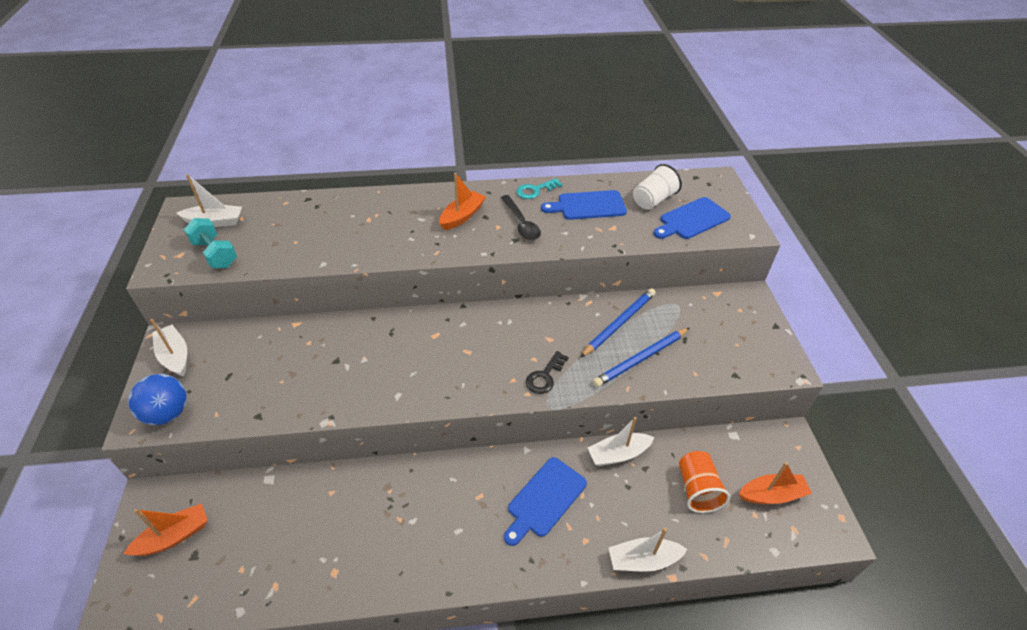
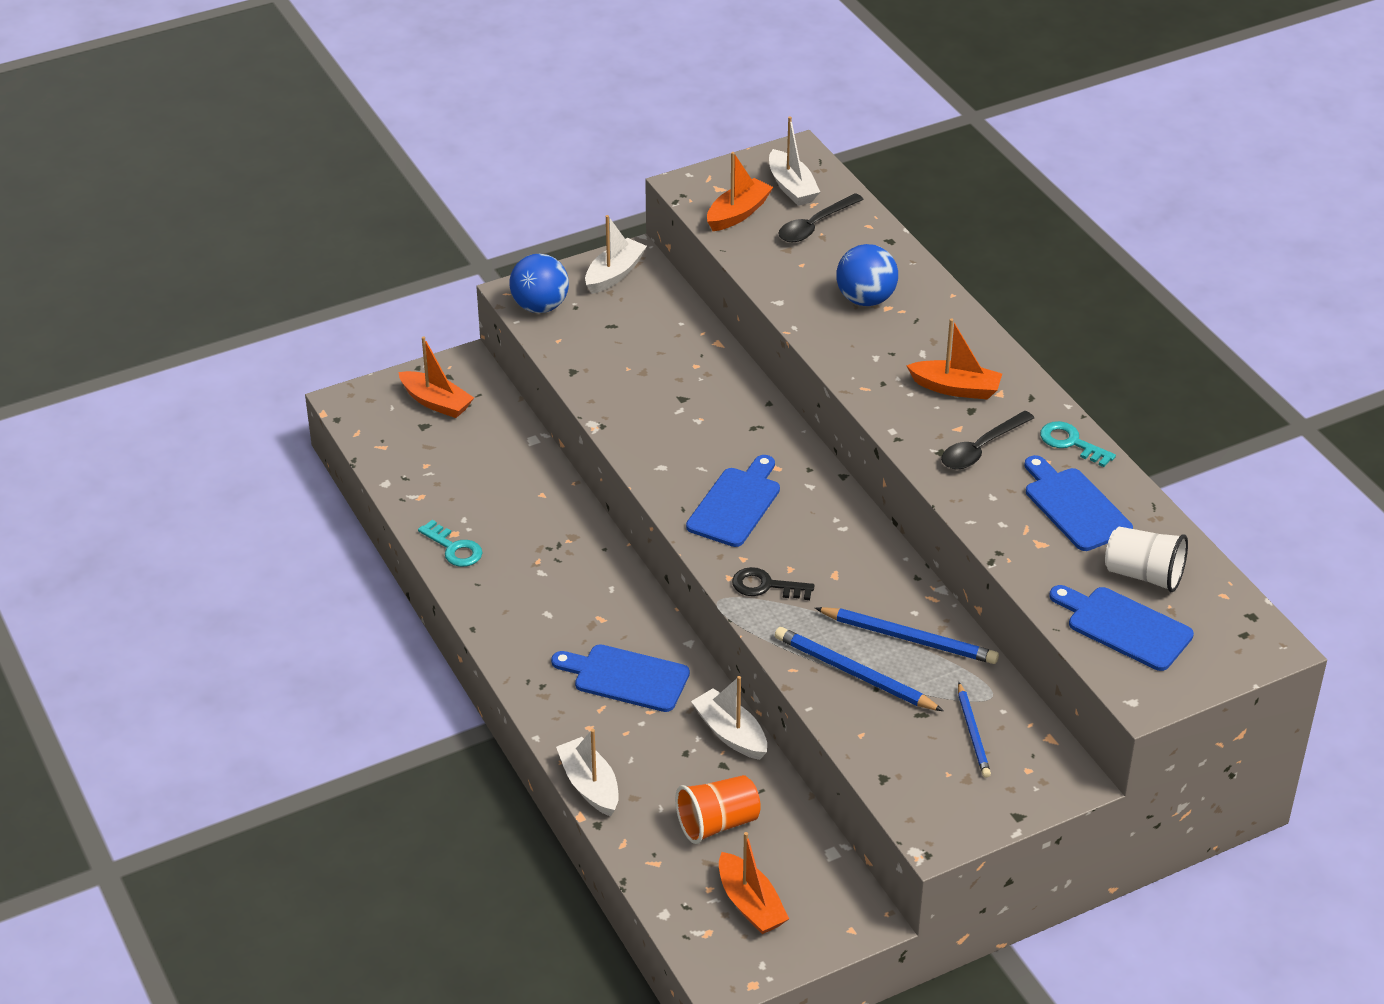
camera: 70 degrees right, 5 degrees down
turquoise dumbbell [184,218,237,268] -> orange boat [707,152,773,231]
none -> turquoise key [418,520,483,567]
none -> blue cutting board [686,455,780,547]
none -> black spoon [778,193,864,242]
none -> blue ball [836,244,898,306]
none -> blue pencil [958,682,991,778]

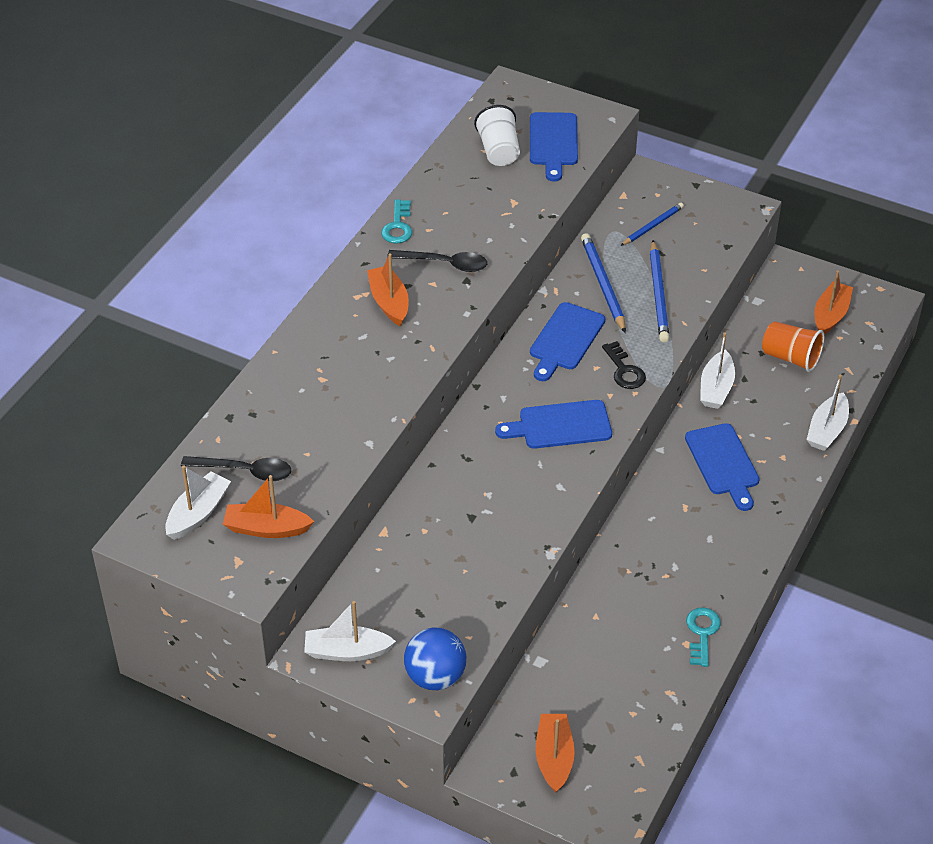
camera: 125 degrees left, 5 degrees up
blue ball [836,244,898,306] -> none
blue cutting board [1025,455,1133,551] -> blue cutting board moved to [530,302,605,381]

